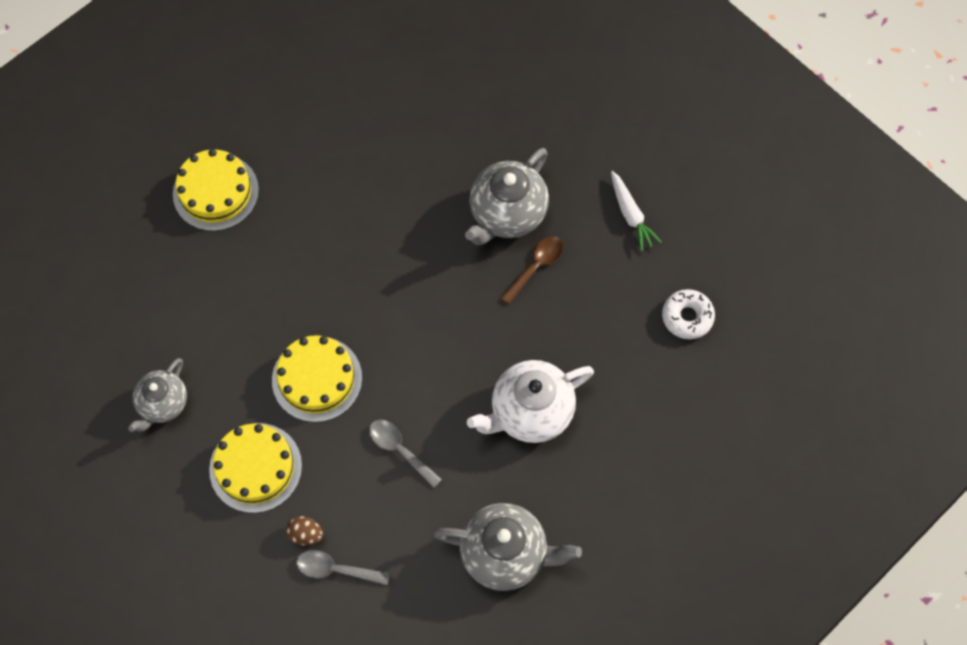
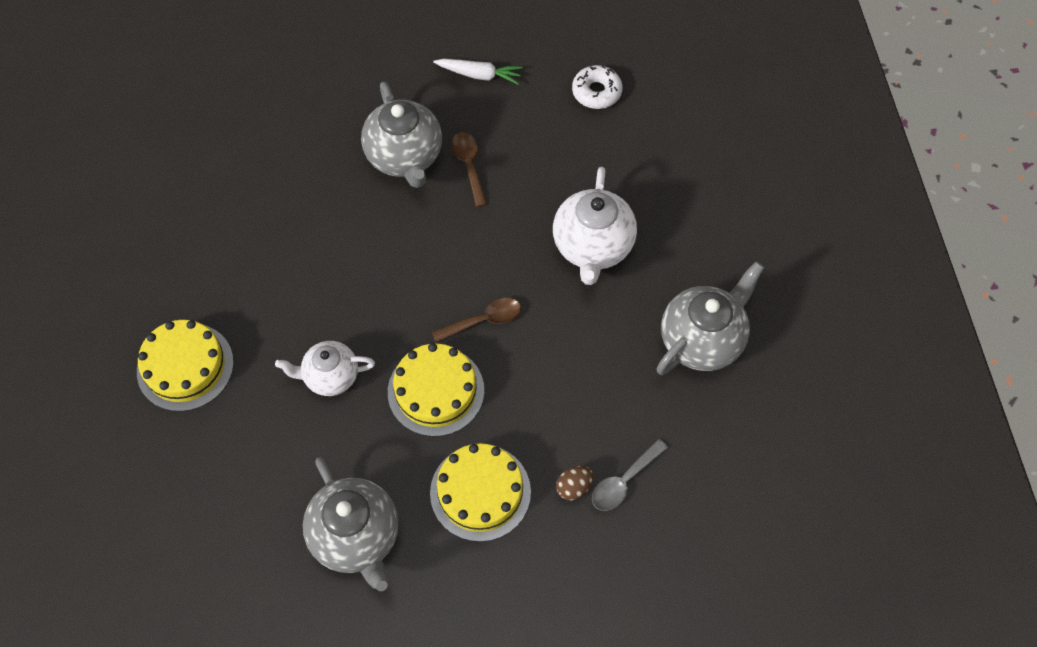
camera: 55 degrees left, 5 degrees down
grey teapot [128,358,187,432] -> grey teapot [303,457,399,591], size x1.56
grey spoon [369,420,442,488] -> none
none -> white teapot [275,341,375,396]
none -> brown spoon [432,298,521,343]

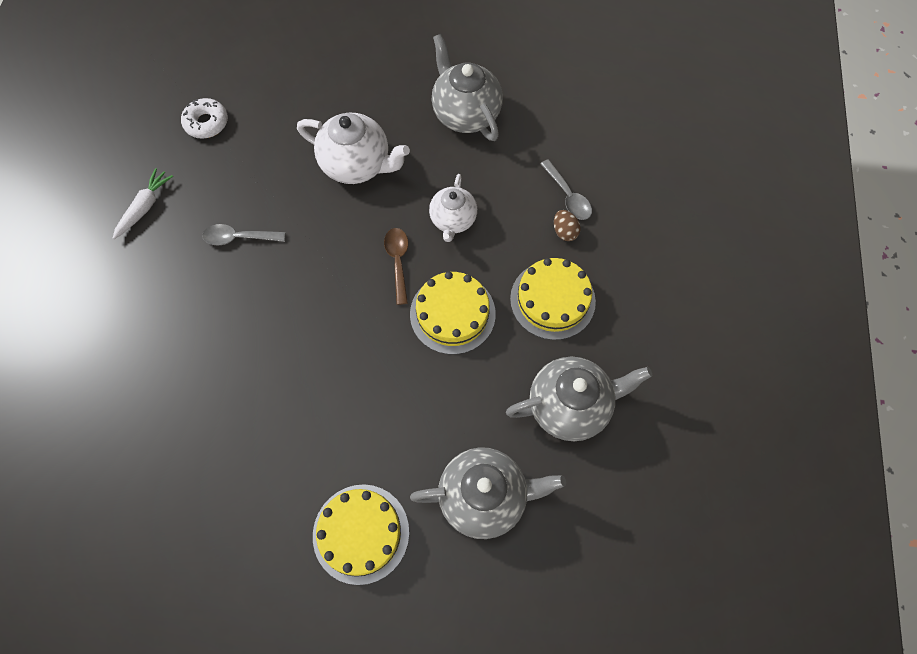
camera: 75 degrees left, 5 degrees up
white teapot [275,341,375,396] -> white teapot moved to [429,174,477,242]
grey teapot [361,82,442,188] -> grey teapot moved to [410,447,566,539]
brown spoon [451,132,487,207] -> grey spoon [202,224,285,246]

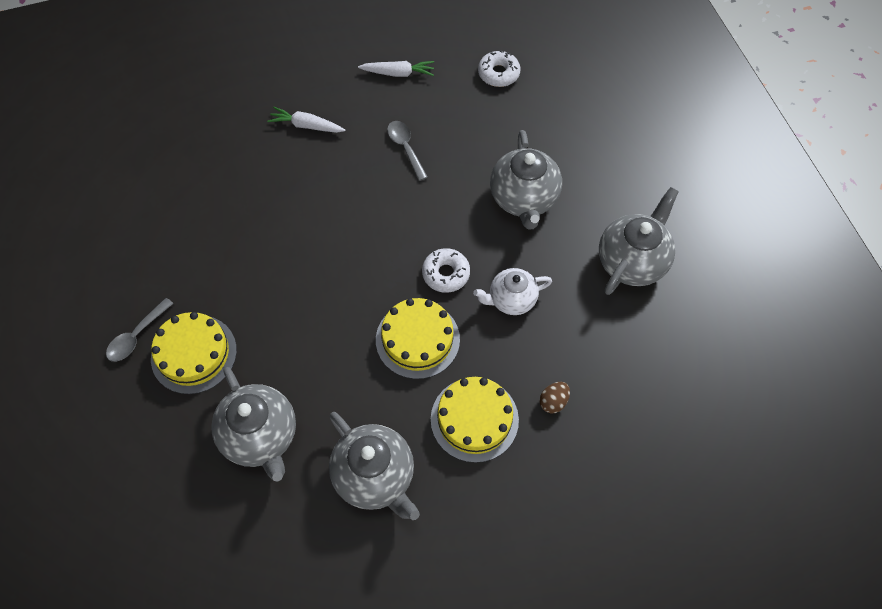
camera: 65 degrees right, 5 degrees down
white teapot [297,113,410,184] -> grey teapot [490,130,562,230]
brown spoon [384,228,408,305] -> white donut [422,248,470,293]
grey spoon [541,159,592,220] -> grey spoon moved to [106,298,174,362]
none -> white carrot [267,107,345,133]

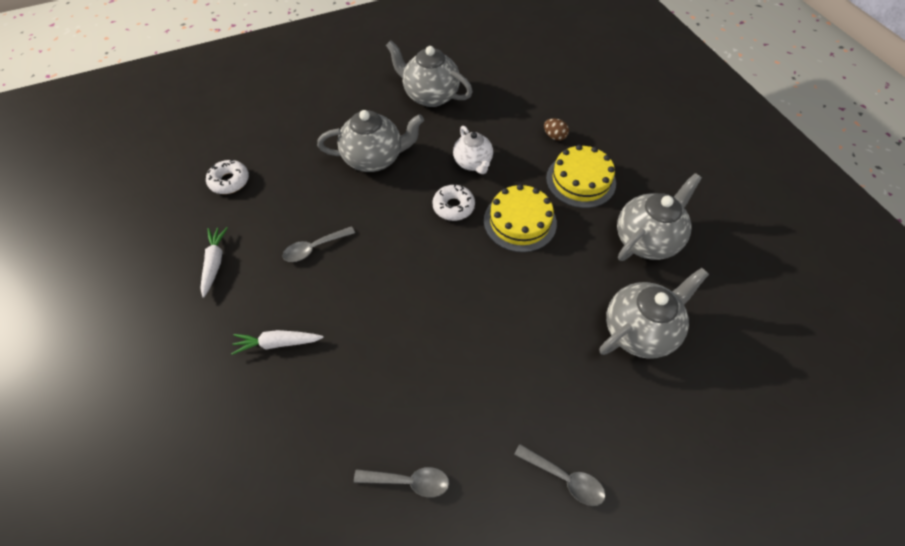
camera: 95 degrees left, 5 degrees down
yellow cake [151,312,237,394] -> none
white carrot [267,107,345,133] -> white carrot turned 75 degrees clockwise [231,330,324,355]
none -> grey spoon [354,467,449,498]

